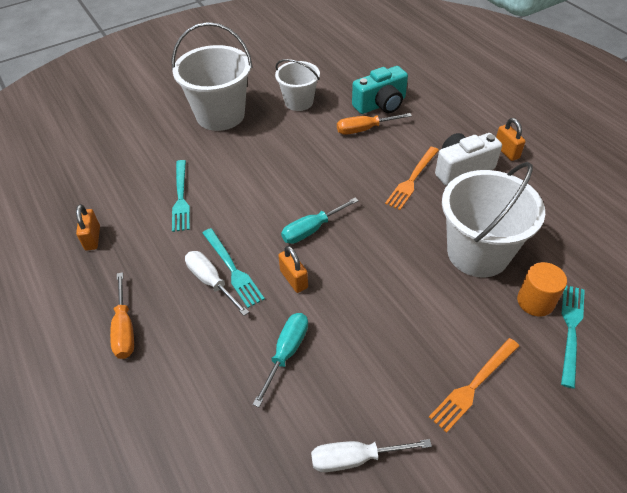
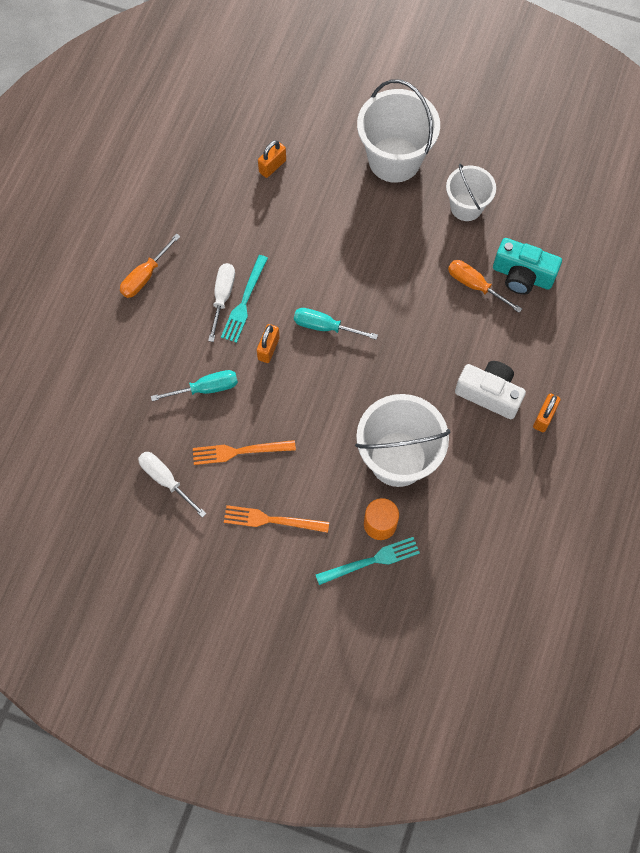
camera: 50 degrees right, 20 degrees up
orange padlock [76,204,100,251] -> orange padlock moved to [258,140,286,178]
turquoise fork [172,160,190,232] -> none
orange fork [385,147,439,210] -> orange fork moved to [193,440,296,465]

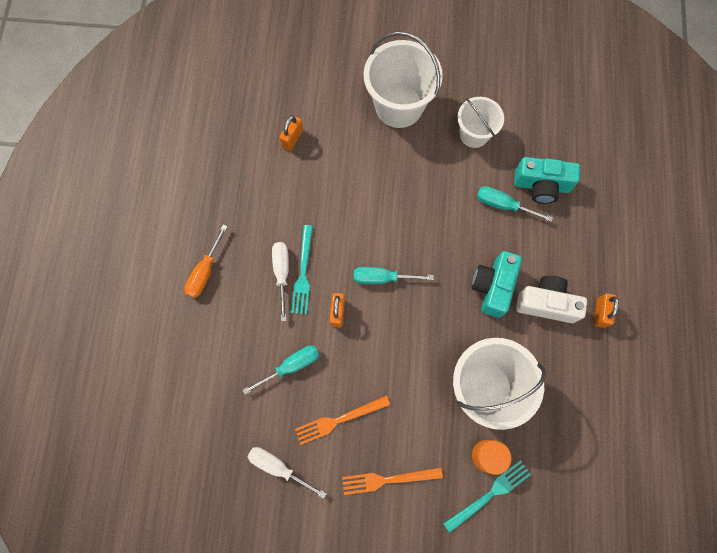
camera: 15 degrees left, 5 degrees up
orange screwdriver [448,260,522,313] -> turquoise screwdriver [477,186,553,222]
none -> turquoise camera [472,251,522,318]

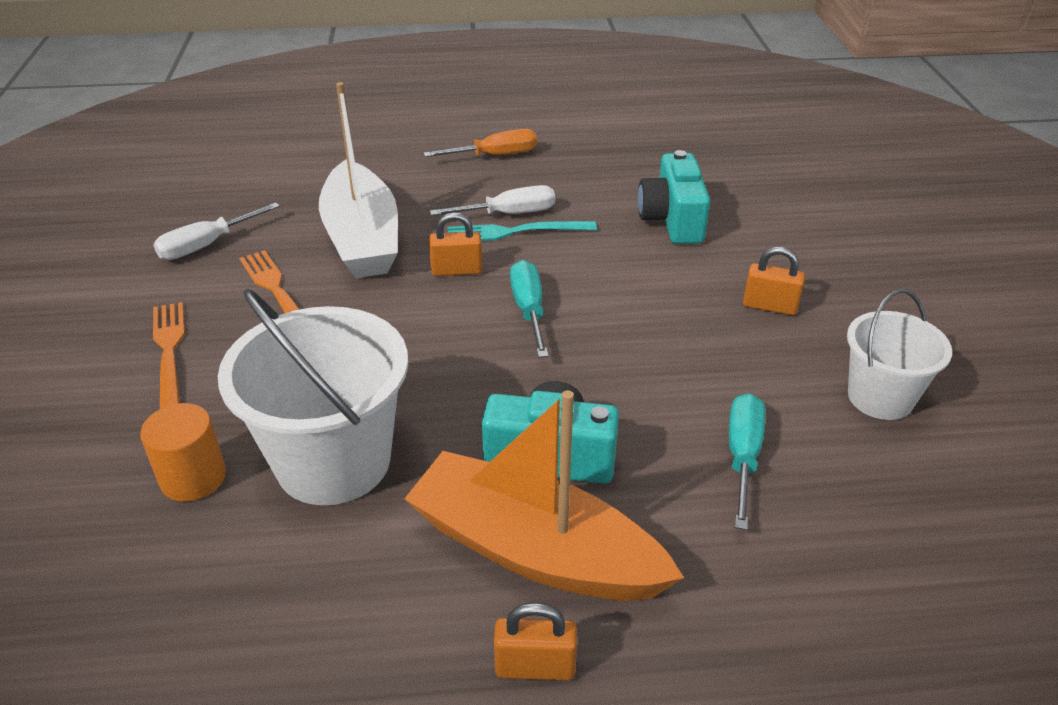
camera: 80 degrees right, 35 degrees down
orange screwdriver [185,225,228,298] -> orange screwdriver turned 150 degrees clockwise [423,129,537,157]
turquoise screwdriver [242,346,319,395] -> white boat [319,82,398,278]
white screwdriver [247,447,327,499] -> white screwdriver turned 150 degrees counterclockwise [153,202,280,260]
orange padlock [279,116,303,151] -> orange padlock moved to [743,247,805,315]
white bucket [364,31,443,128] -> none
turquoise fork [443,460,531,533] -> none
turquoise camera [514,157,580,204] -> turquoise camera moved to [638,150,710,244]
white camera [516,276,587,323] -> orange boat [404,390,684,601]

